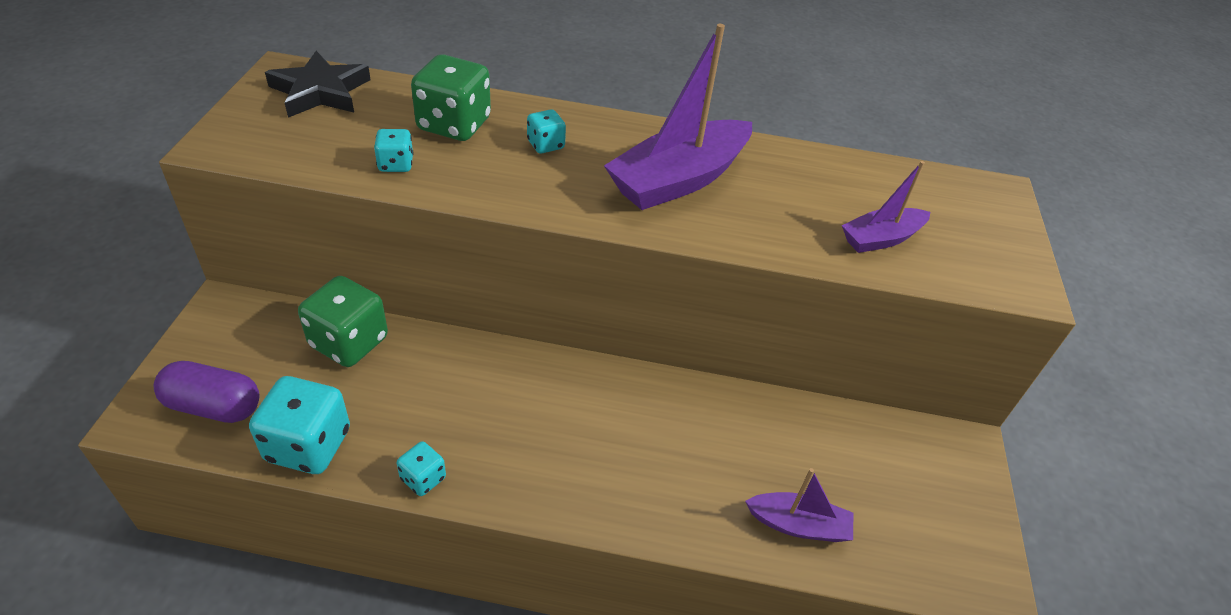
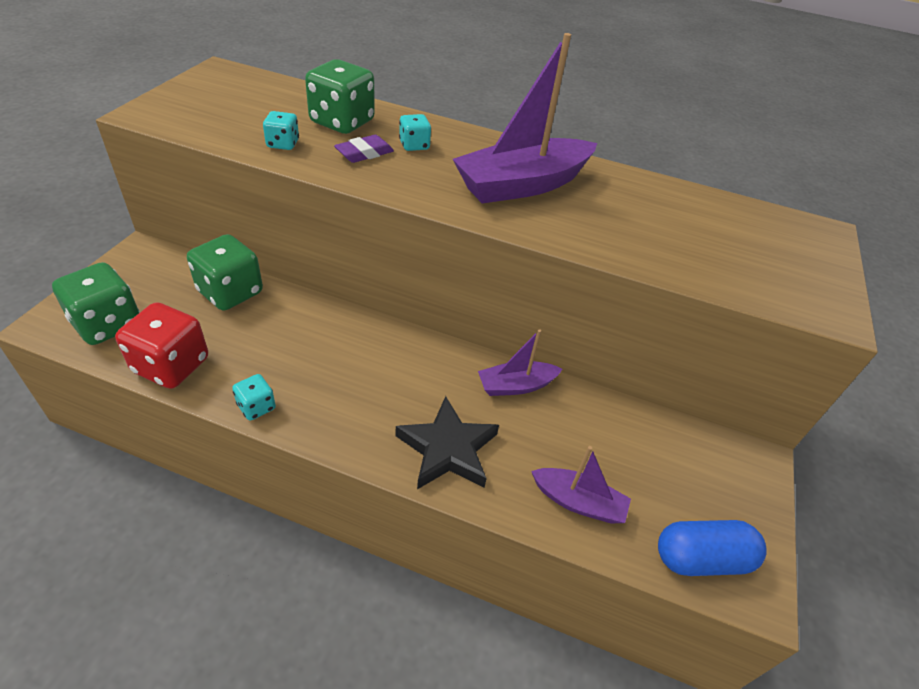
camera: 10 degrees right, 0 degrees up
purple capsule [154,361,259,423] -> green dice [52,262,140,345]
turquoise dice [249,376,350,474] -> red dice [115,302,208,389]
black star [265,51,371,118] -> black star moved to [395,396,499,489]
purple boat [842,161,930,253] -> purple boat moved to [478,329,562,396]
none -> purple eraser [334,135,394,163]
none -> blue capsule [658,520,767,576]

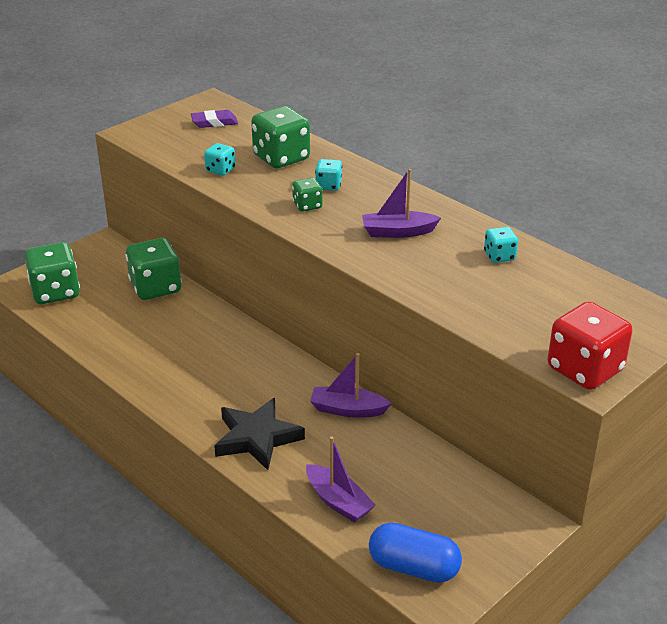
camera: 30 degrees right, 10 degrees down
red dice [115,302,208,389] -> red dice moved to [548,302,633,390]
turquoise dice [232,374,276,420] -> turquoise dice moved to [484,227,518,263]
purple eraser [334,135,394,163] -> purple eraser moved to [191,110,238,128]
purple boat [453,33,597,203] -> purple boat [362,169,441,238], size x0.55
none -> green dice [292,178,322,212]

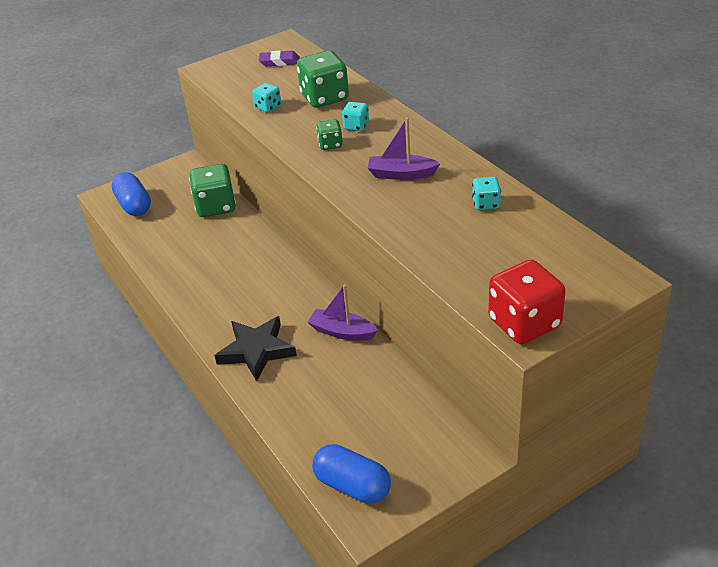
camera: 15 degrees right, 5 degrees up
green dice [24,242,80,304] -> blue capsule [112,173,151,216]
purple boat [306,437,375,523] -> none

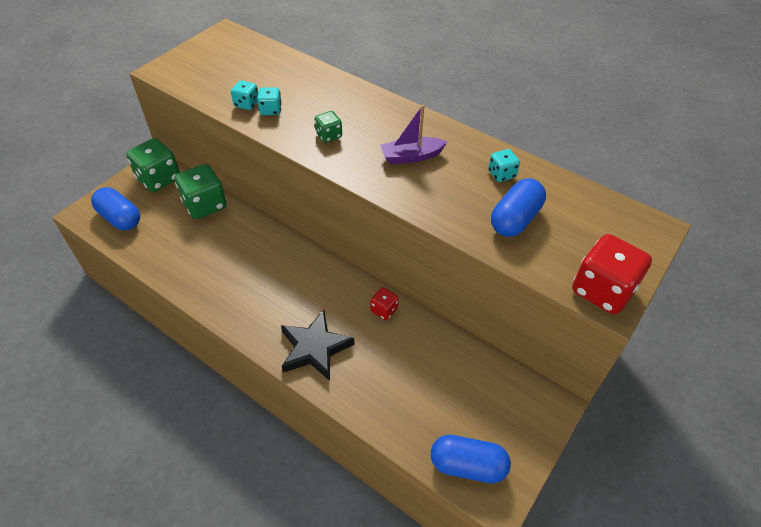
camera: 25 degrees left, 10 degrees up
purple eraser [259,51,300,66] -> none
green dice [297,50,349,108] -> green dice moved to [126,138,180,192]
purple boat [308,285,378,341] -> red dice [370,287,399,320]
turquoise dice [342,102,369,131] -> turquoise dice moved to [257,87,281,115]
none -> blue capsule [491,178,546,237]

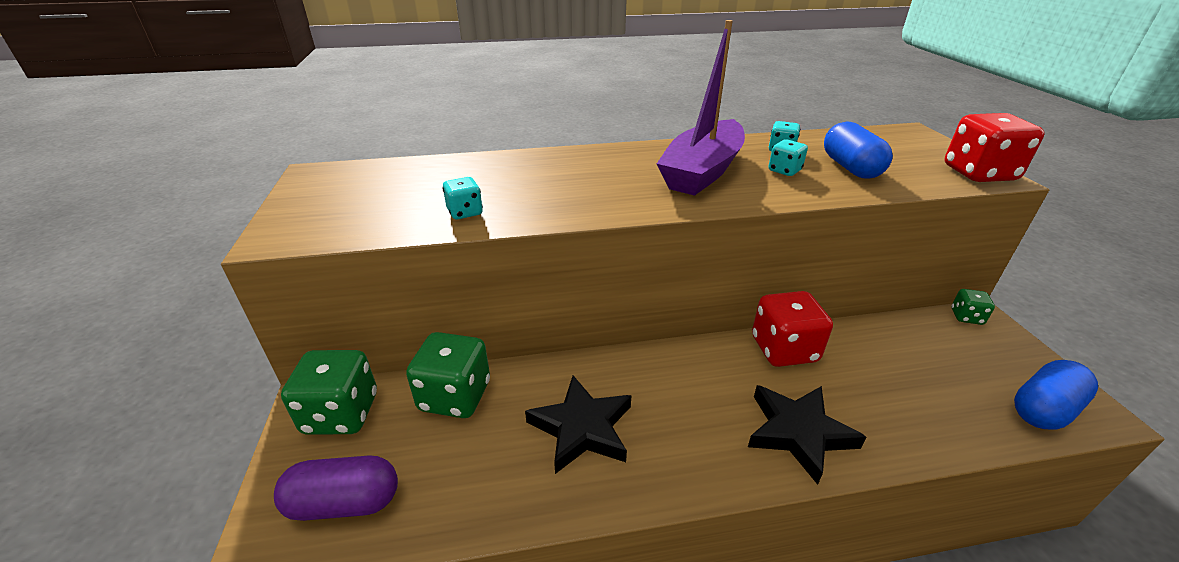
camera: 45 degrees left, 15 degrees down
blue capsule [91,187,140,230] -> purple capsule [274,455,398,521]
turquoise dice [257,87,281,115] -> turquoise dice moved to [769,139,808,176]
green dice [314,111,342,143] -> green dice moved to [951,289,995,325]
red dice [370,287,399,320] -> red dice [752,291,833,367], size x1.94
purple boat [380,105,448,164] -> purple boat [657,20,745,196], size x1.83
none -> black star [525,376,632,474]

